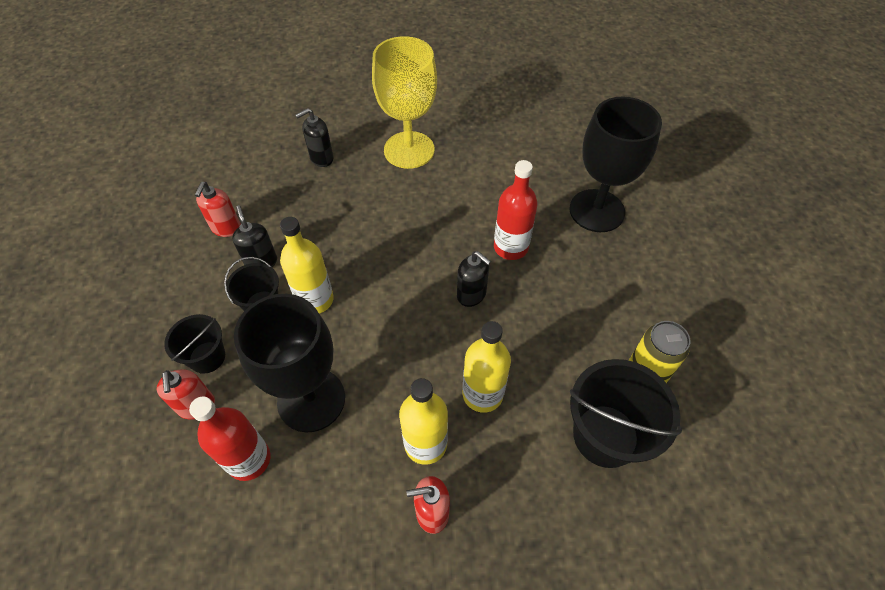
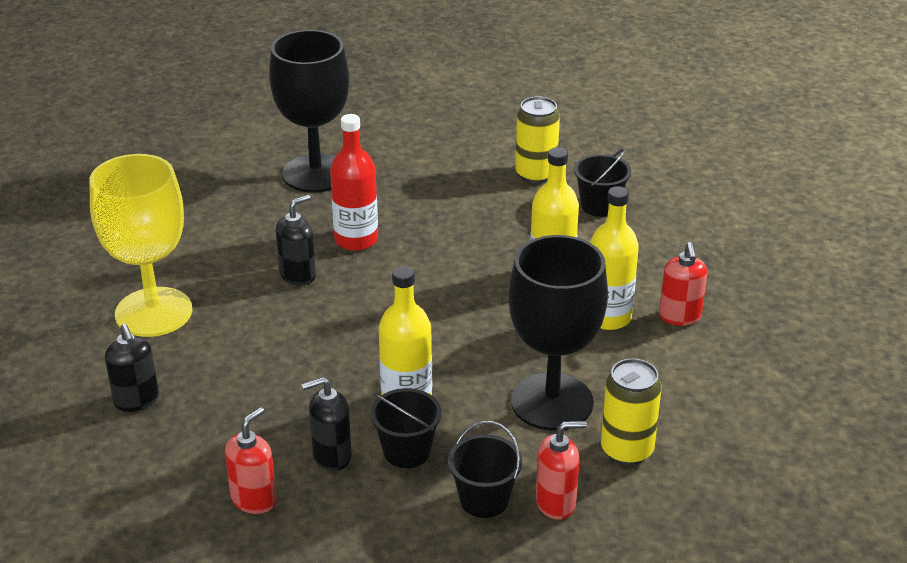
camera: 85 degrees left, 20 degrees down
red bottle [189,396,270,481] -> yellow can [601,358,662,466]
red soap dispenser [195,182,241,237] -> red soap dispenser turned 75 degrees counterclockwise [225,407,277,514]
black soap dispenser [457,251,491,307] -> black soap dispenser moved to [276,195,316,286]
black bucket [570,359,682,468] -> black bucket [574,149,631,217], size x0.59

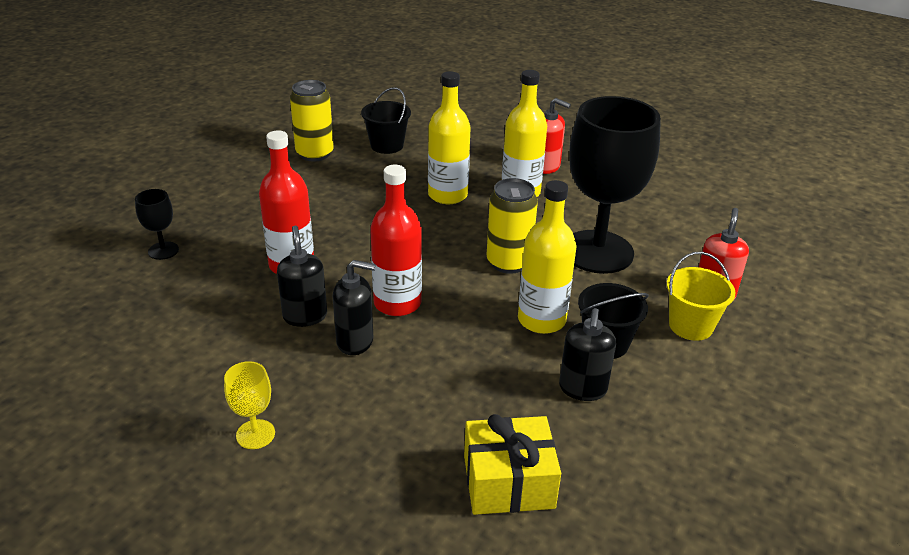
camera: 60 degrees left, 0 degrees up
yellow goblet [89,154,192,337] -> yellow goblet [224,361,275,449], size x0.41
black soap dispenser [105,324,159,412] -> black soap dispenser moved to [333,260,376,355]
red soap dispenser [225,407,277,514] -> none
black goblet [269,30,349,193] -> black goblet [135,189,179,260], size x0.41
black bucket [448,421,522,518] -> yellow bucket [667,252,736,341]
yellow can [601,358,662,466] -> yellow can moved to [487,178,538,274]
none -> red bottle [370,165,422,316]
none -> yellow gift [464,414,561,515]

